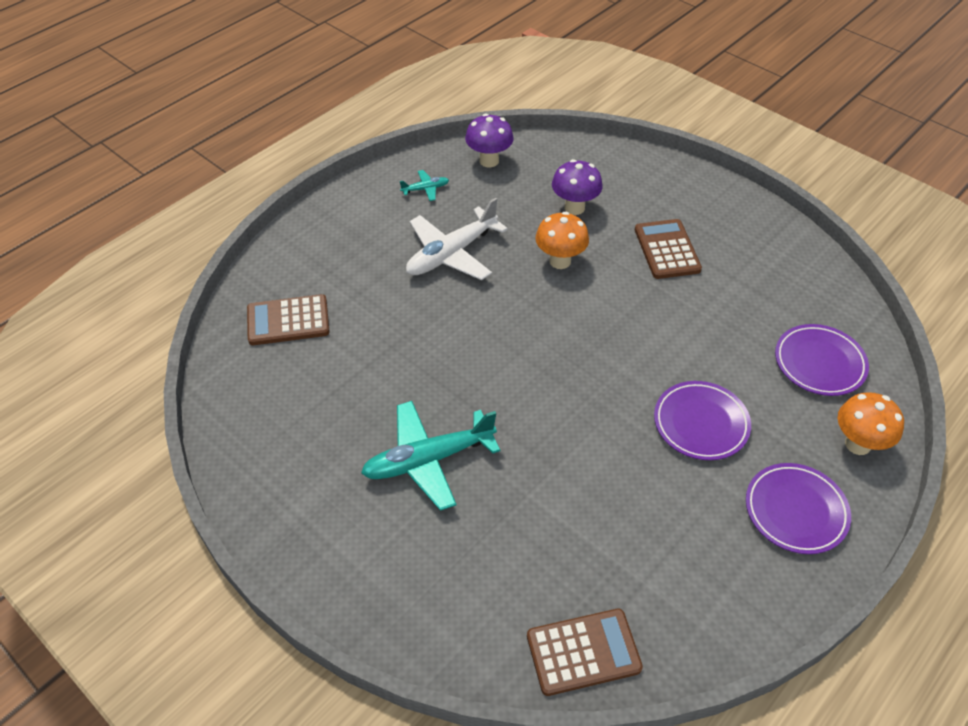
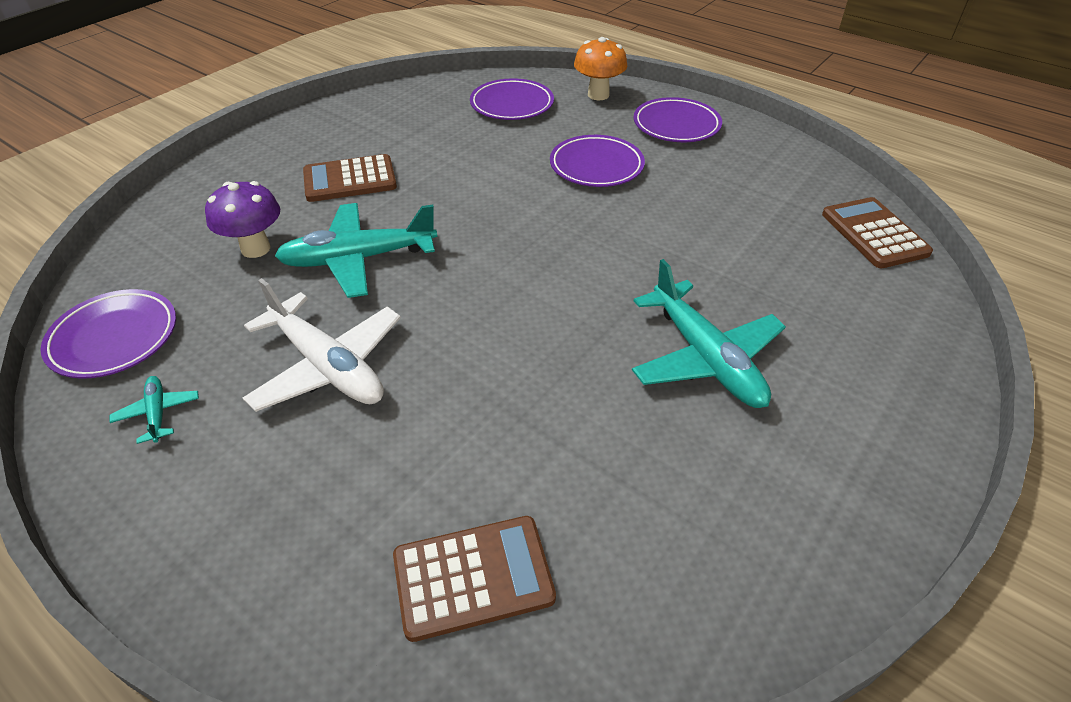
camera: 95 degrees left, 5 degrees down
brown calculator [247,294,330,345] -> brown calculator turned 90 degrees counterclockwise [393,516,556,642]
purple mushroom [465,113,513,167] -> purple plate [40,289,176,379]
orange mushroom [535,212,589,269] -> turquoise plane [275,203,437,298]

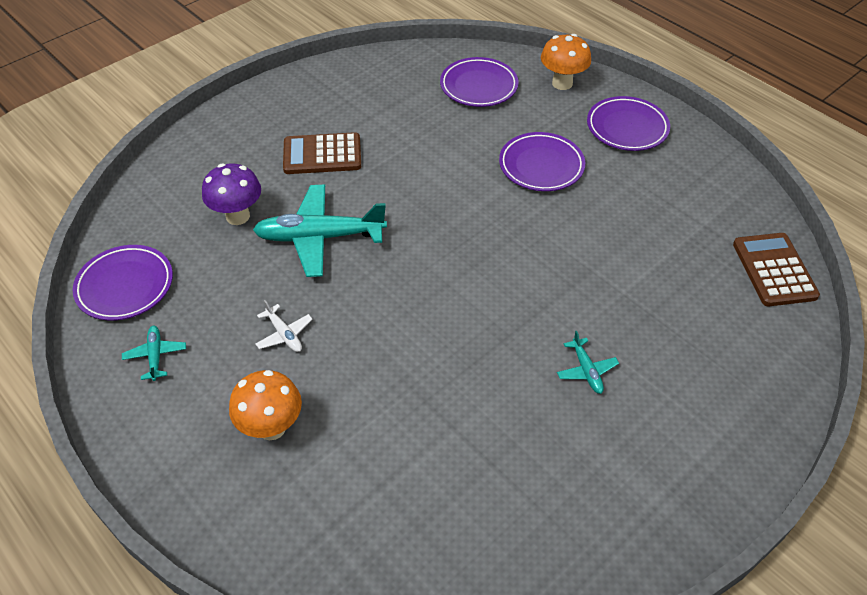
camera: 10 degrees right, 5 degrees up
white plane [243,278,401,412] -> white plane [256,300,312,352], size x0.46
brown calculator [393,516,556,642] -> none
turquoise plane [632,259,786,408] -> turquoise plane [557,331,619,394], size x0.46
none -> orange mushroom [229,370,302,440]

